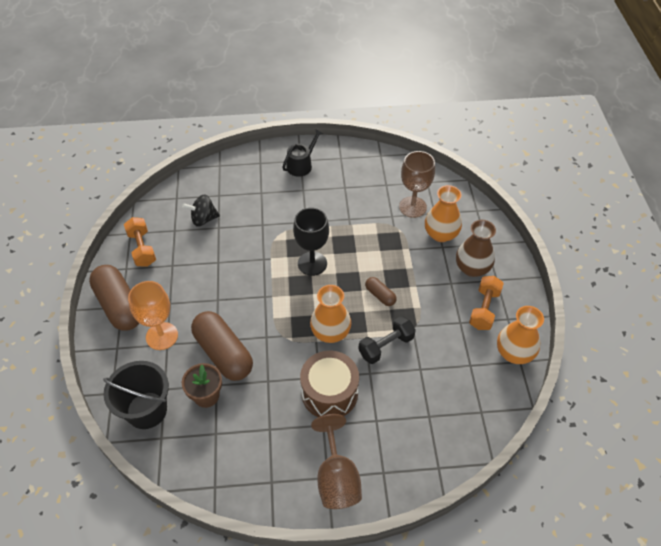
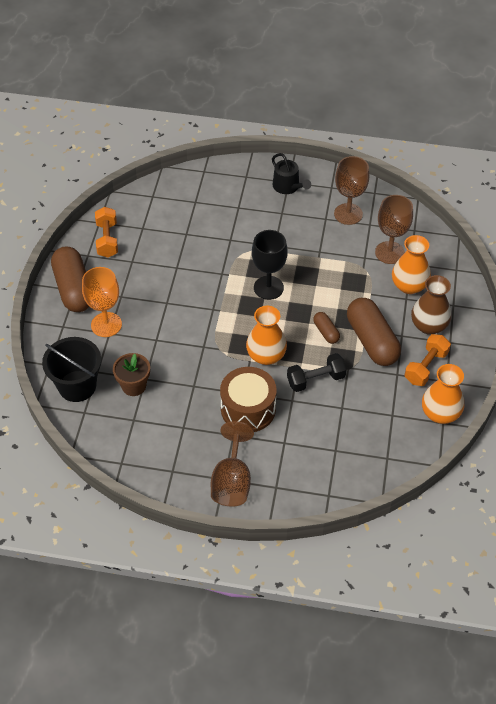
camera: 15 degrees right, 0 degrees up
black spinning top [182,194,220,227] -> none
brown capsule [191,311,253,381] -> brown capsule moved to [347,298,401,366]
black watering can [282,129,323,177] -> black watering can turned 90 degrees clockwise [272,153,311,194]
none -> brown goblet [334,156,369,225]

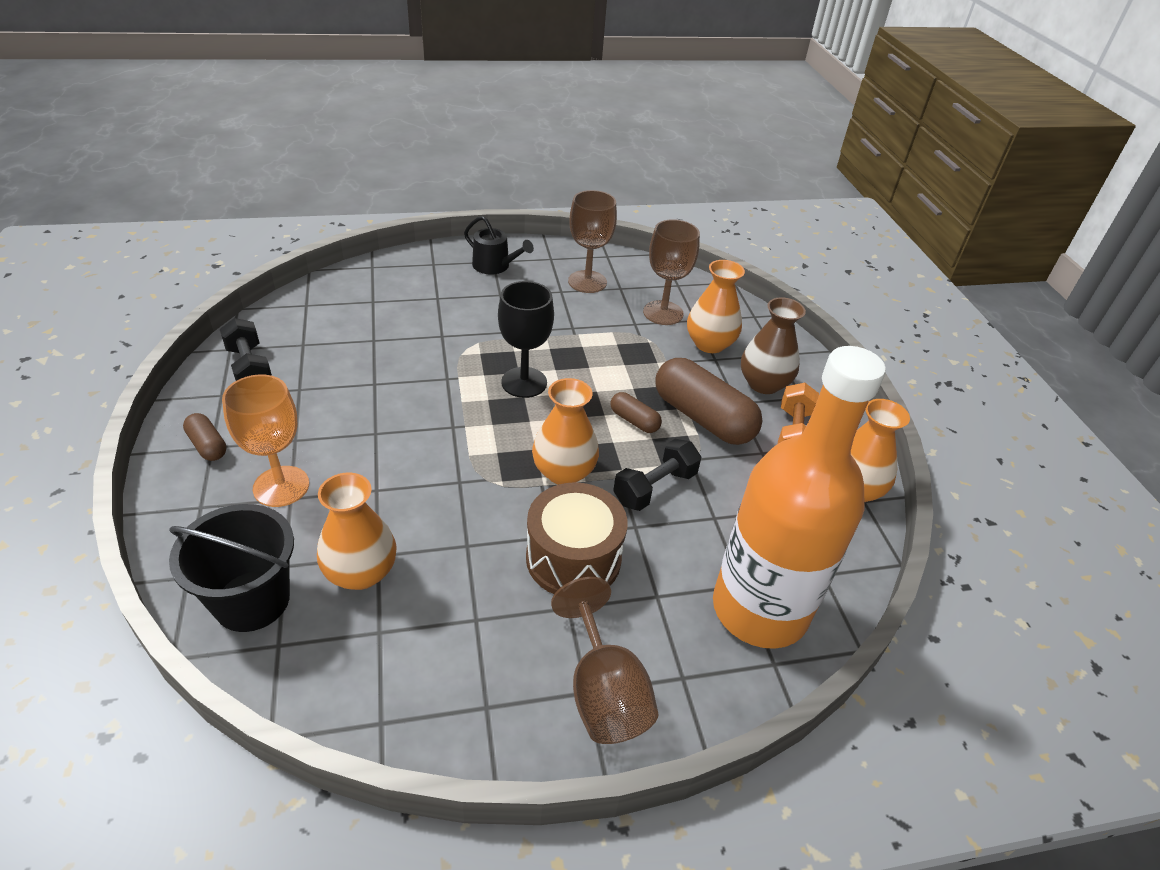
camera: 25 degrees left, 10 degrees down
brown capsule [51,247,89,312] -> brown capsule [183,413,226,461], size x0.48
orange dumbbell [95,207,118,258] -> black dumbbell [220,318,272,381]
brown flower pot [113,353,150,396] -> orange vase [317,473,397,590]
none -> orange bottle [713,346,886,649]

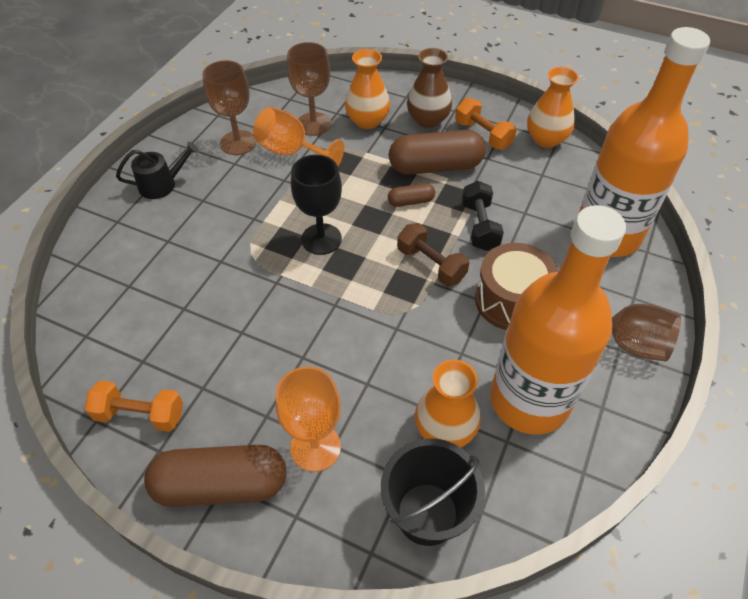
camera: 50 degrees left, 10 degrees up
brown capsule [183,413,226,461] -> brown capsule [144,445,286,507], size x2.08
black dumbbell [220,318,272,381] -> orange dumbbell [85,380,183,432]
orange vase [532,378,599,485] -> brown dumbbell [397,223,469,286]
none -> orange goblet [253,107,344,166]
none -> orange bottle [490,205,626,435]

